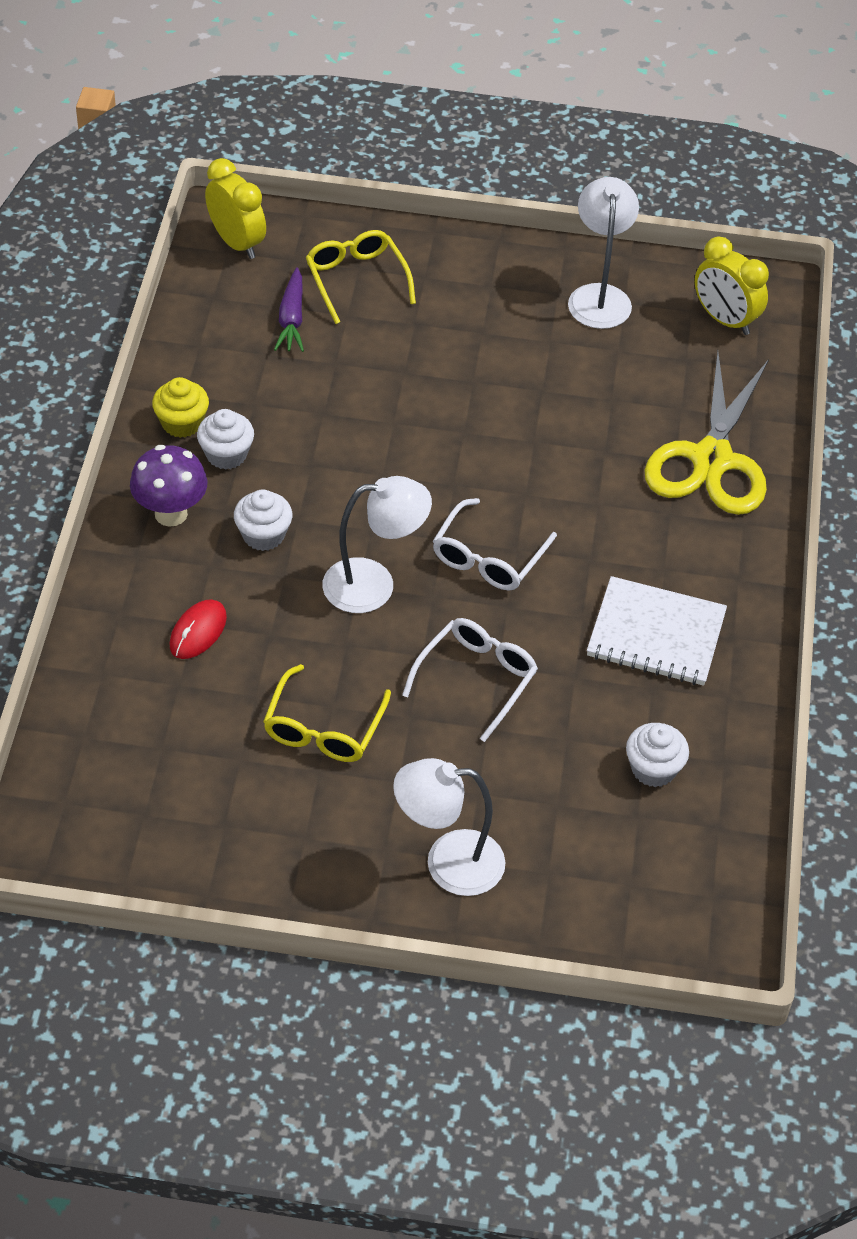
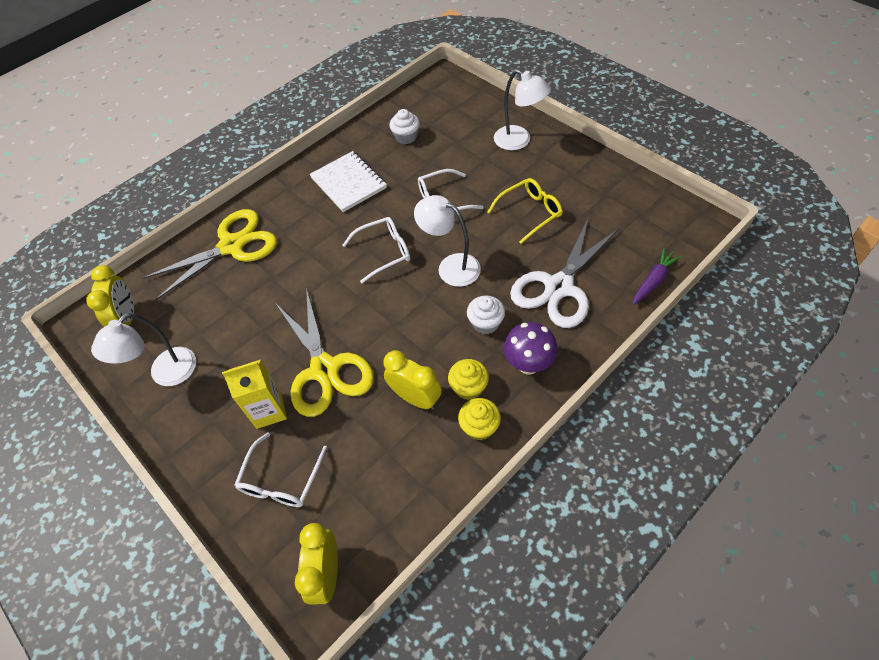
camera: 135 degrees left, 5 degrees up
red mouse [170,599,227,659] -> white scissors [510,219,619,328]
white cupcake [197,409,254,470] -> yellow cupcake [448,359,489,400]
purple carrot [274,267,304,352] -> purple carrot moved to [633,248,682,305]
yellow glasses [306,230,416,324] -> white glasses [234,432,328,507]
none -> yellow carton [222,360,287,429]
none -> yellow scissors [275,288,374,417]
none -> yellow clock [383,350,442,410]

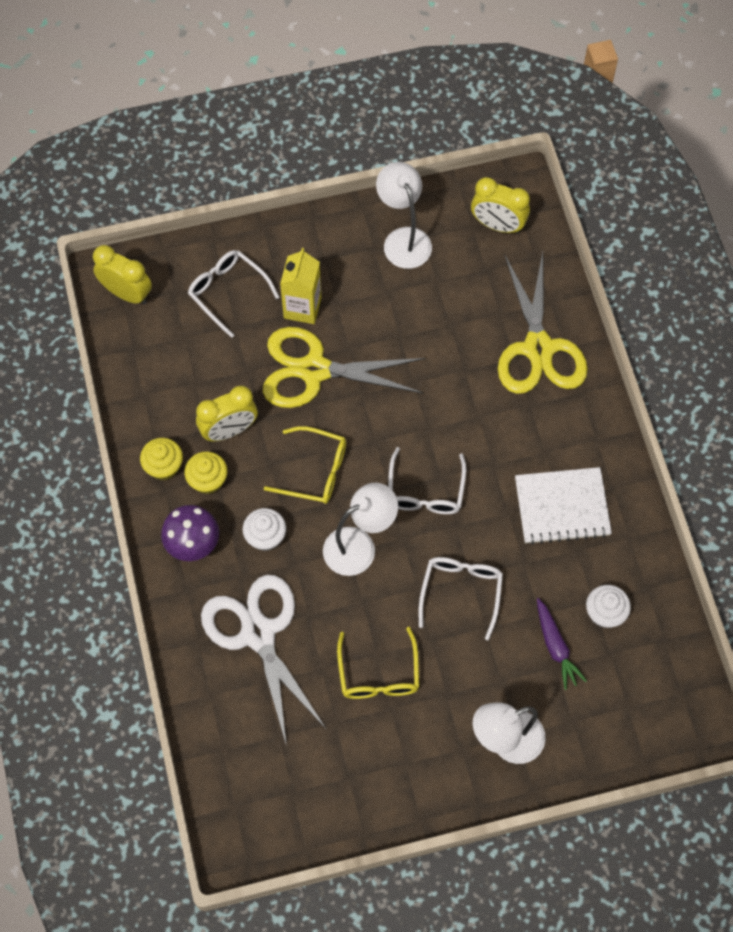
camera: 115 degrees right, 10 degrees up
purple carrot [633,248,682,305] -> purple carrot moved to [537,598,587,690]
none -> yellow glasses [264,426,346,504]

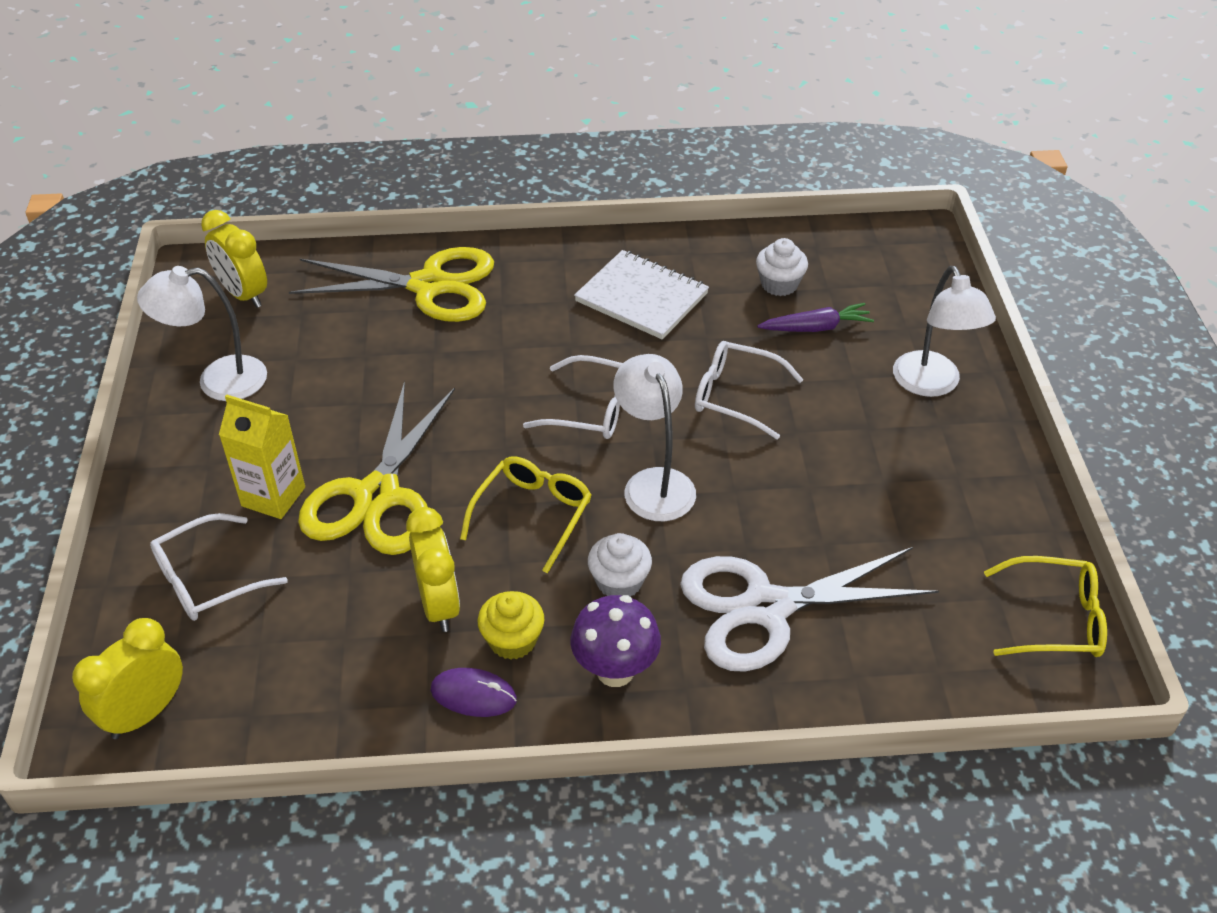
camera: 80 degrees left, 20 degrees down
yellow cupcake [140,438,183,480] -> purple mouse [431,668,517,717]
yellow glasses [337,627,419,699] -> yellow glasses moved to [984,556,1107,657]
yellow clock [471,177,530,233] -> yellow clock turned 105 degrees clockwise [201,210,267,308]
white notebook [515,467,612,545] -> white notebook turned 60 degrees counterclockwise [574,250,709,339]

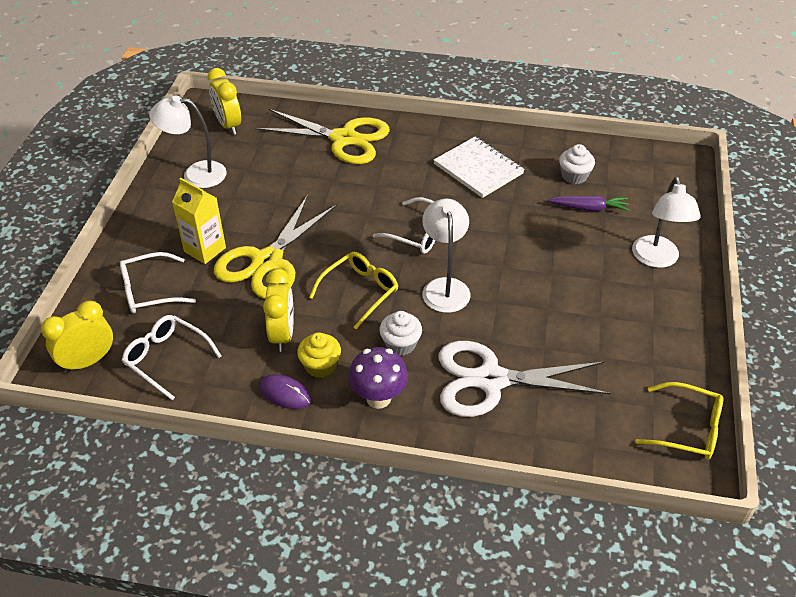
camera: 15 degrees right, 0 degrees up
white glasses [695,341,804,440] -> white glasses moved to [122,315,222,400]

